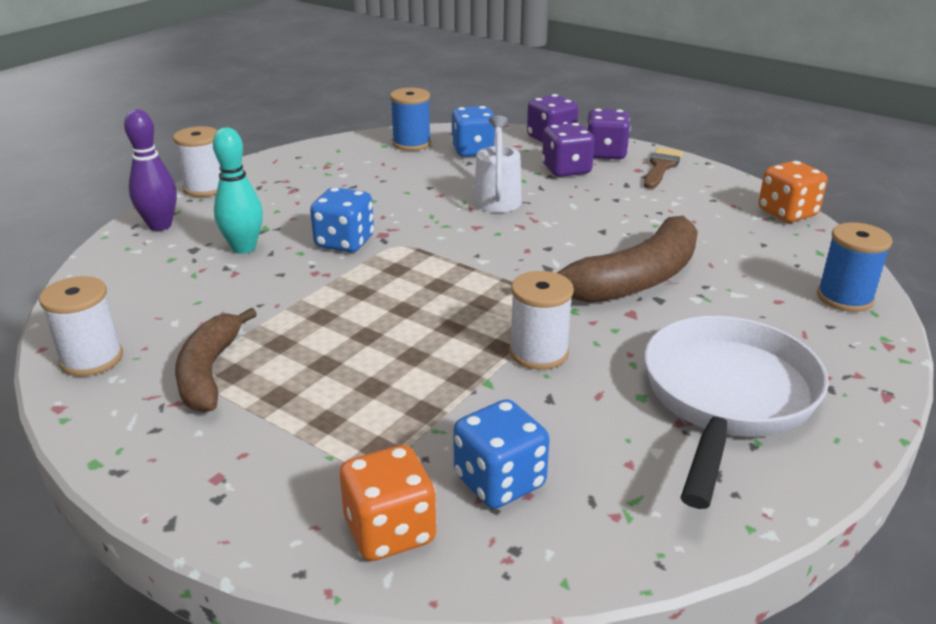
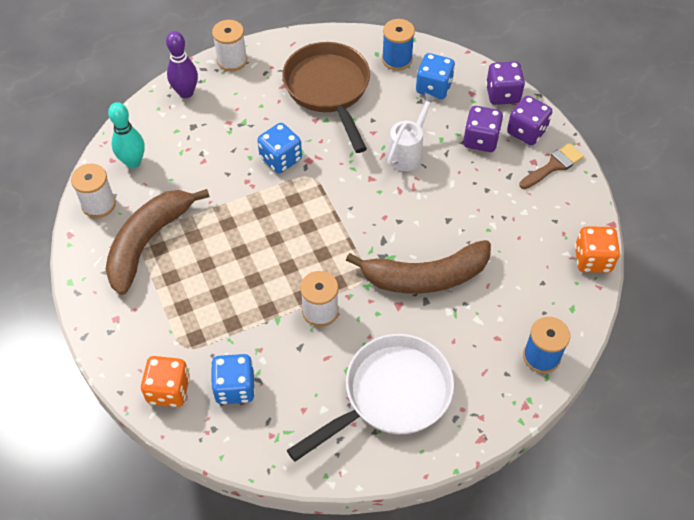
camera: 30 degrees right, 25 degrees up
brown banana [175,308,257,412] -> brown banana [105,189,210,295], size x1.51
turquoise bowling pin [213,128,263,254] -> turquoise bowling pin moved to [108,102,145,168]
none -> brown pan [282,42,370,153]

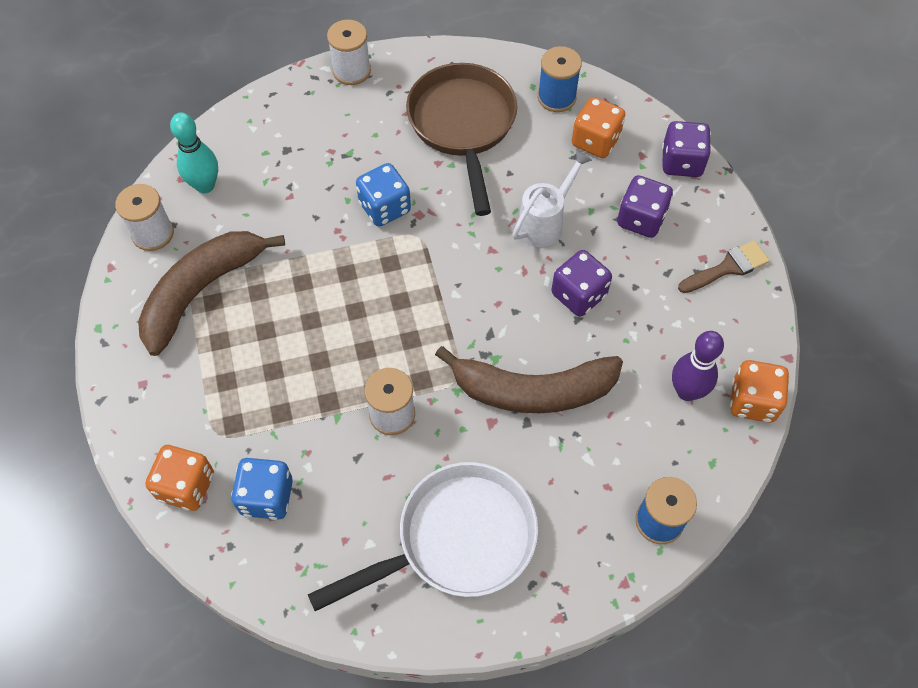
camera: 10 degrees right, 5 degrees up
purple bowling pin [166,31,198,98] -> purple bowling pin moved to [672,331,724,401]
blue dice [416,53,455,99] -> orange dice [572,97,625,158]
purple dice [507,96,552,145] -> purple dice moved to [552,250,612,317]

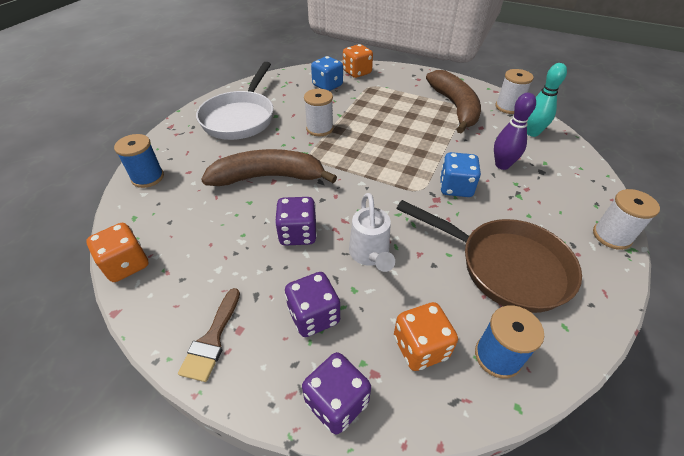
camera: 130 degrees right, 15 degrees down
brown banana [435,346,623,413] -> brown banana turned 45 degrees clockwise [201,149,337,186]
purple bowling pin [672,331,724,401] -> purple bowling pin moved to [494,93,536,170]

